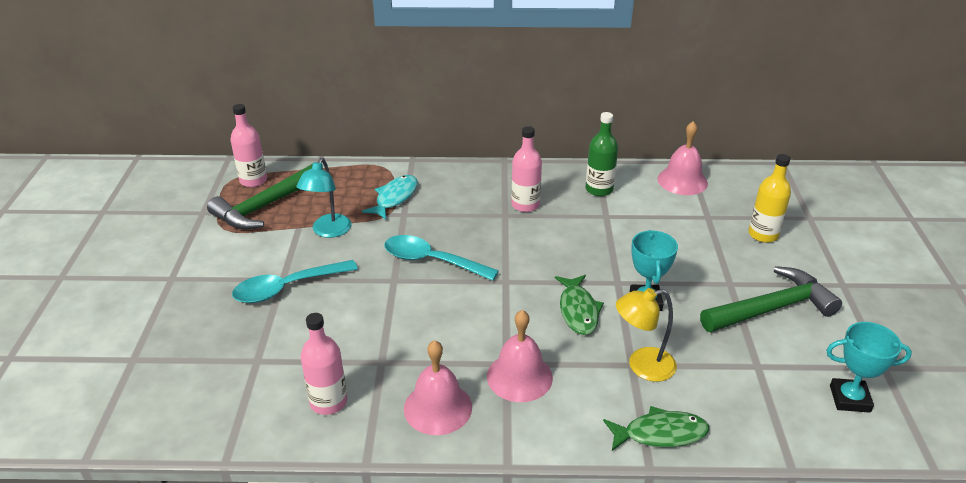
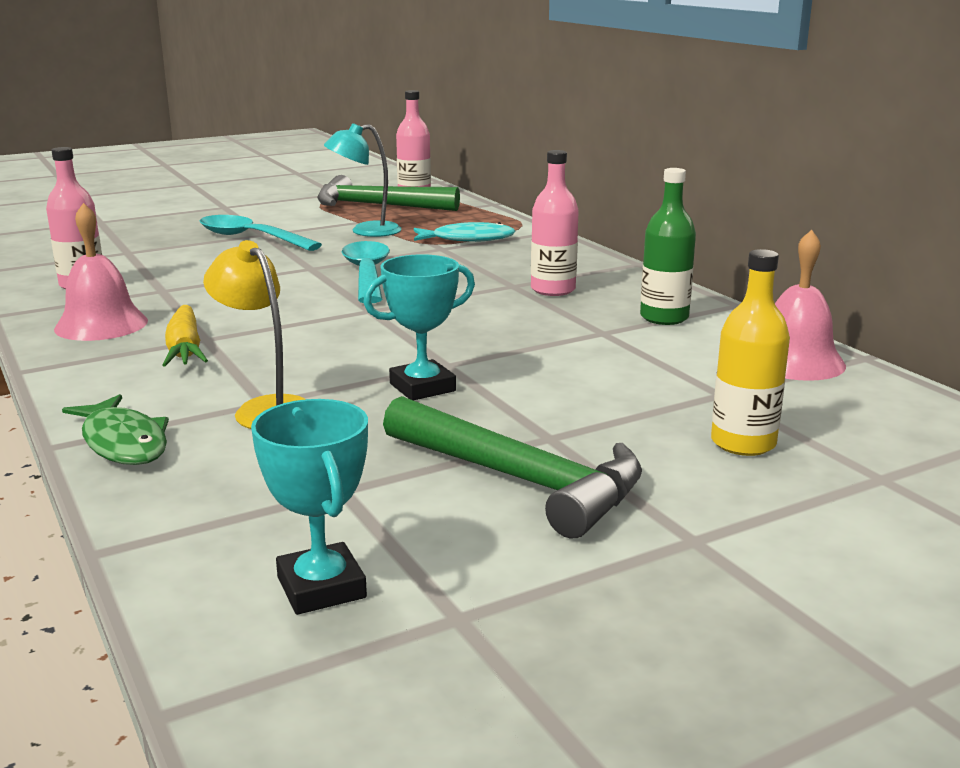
camera: 60 degrees right, 15 degrees down
pink bell [487,310,553,402] -> yellow carrot [162,305,208,367]
green fish [555,275,604,335] -> none

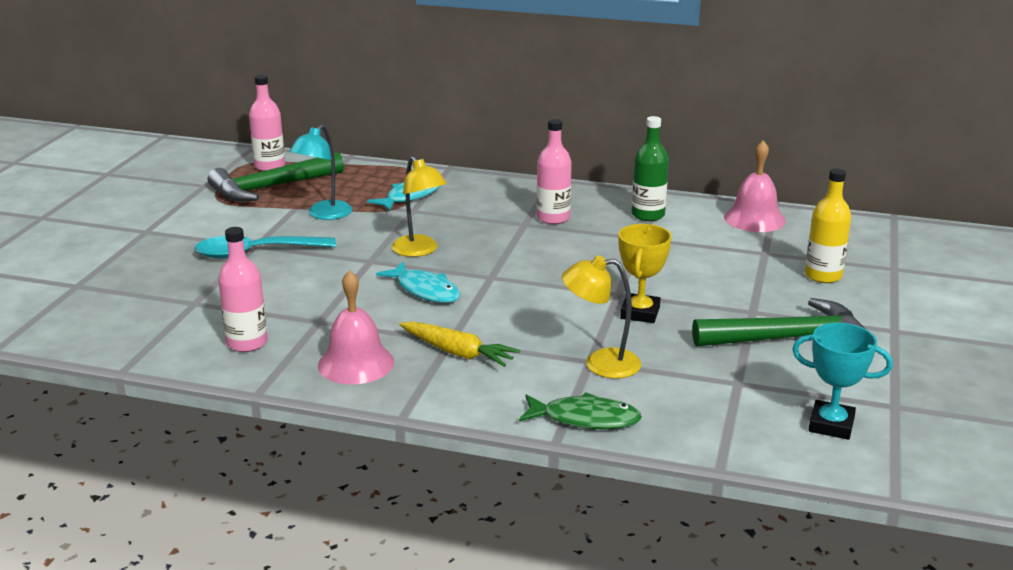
camera: 45 degrees left, 5 degrees up
turquoise spoon [342,241,390,303] -> yellow lamp [391,156,447,257]
turquoise trophy [363,254,475,401] -> yellow trophy [618,224,672,323]
none -> turquoise fish [376,262,460,303]

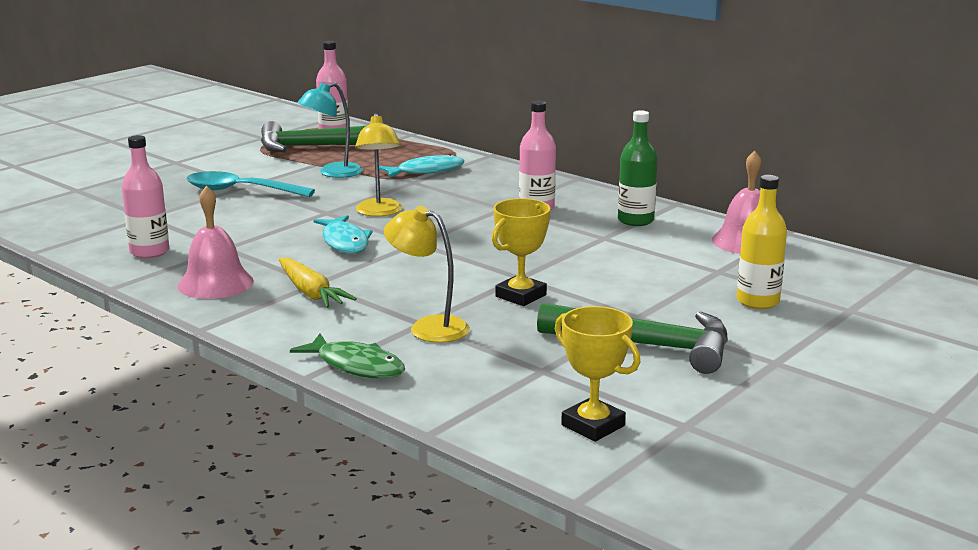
camera: 25 degrees right, 5 degrees down
turquoise trophy [792,323,893,440] -> yellow trophy [555,306,640,442]

